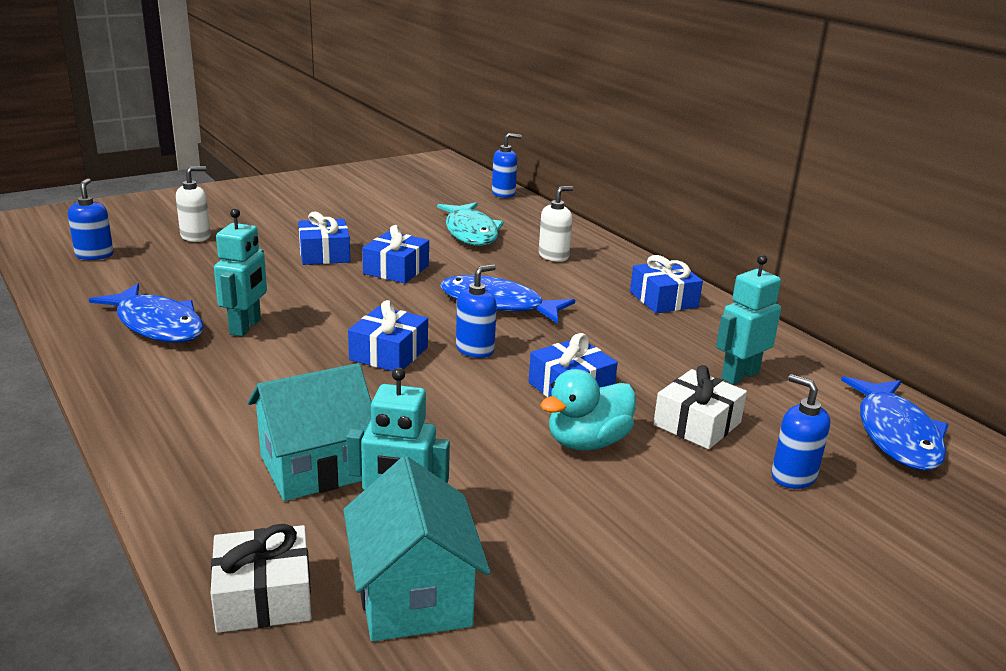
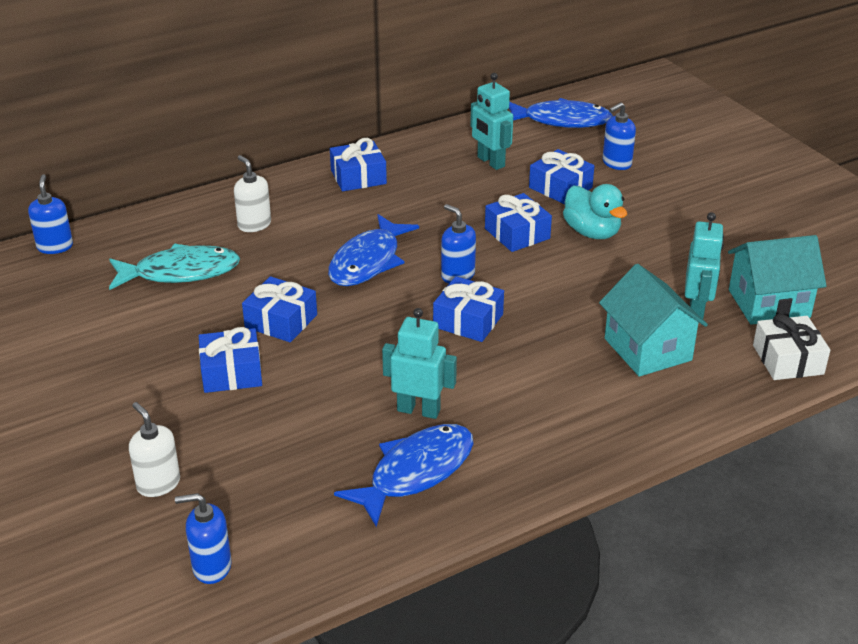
camera: 85 degrees left, 10 degrees up
white gift [653,365,747,449] -> blue gift [529,149,594,204]

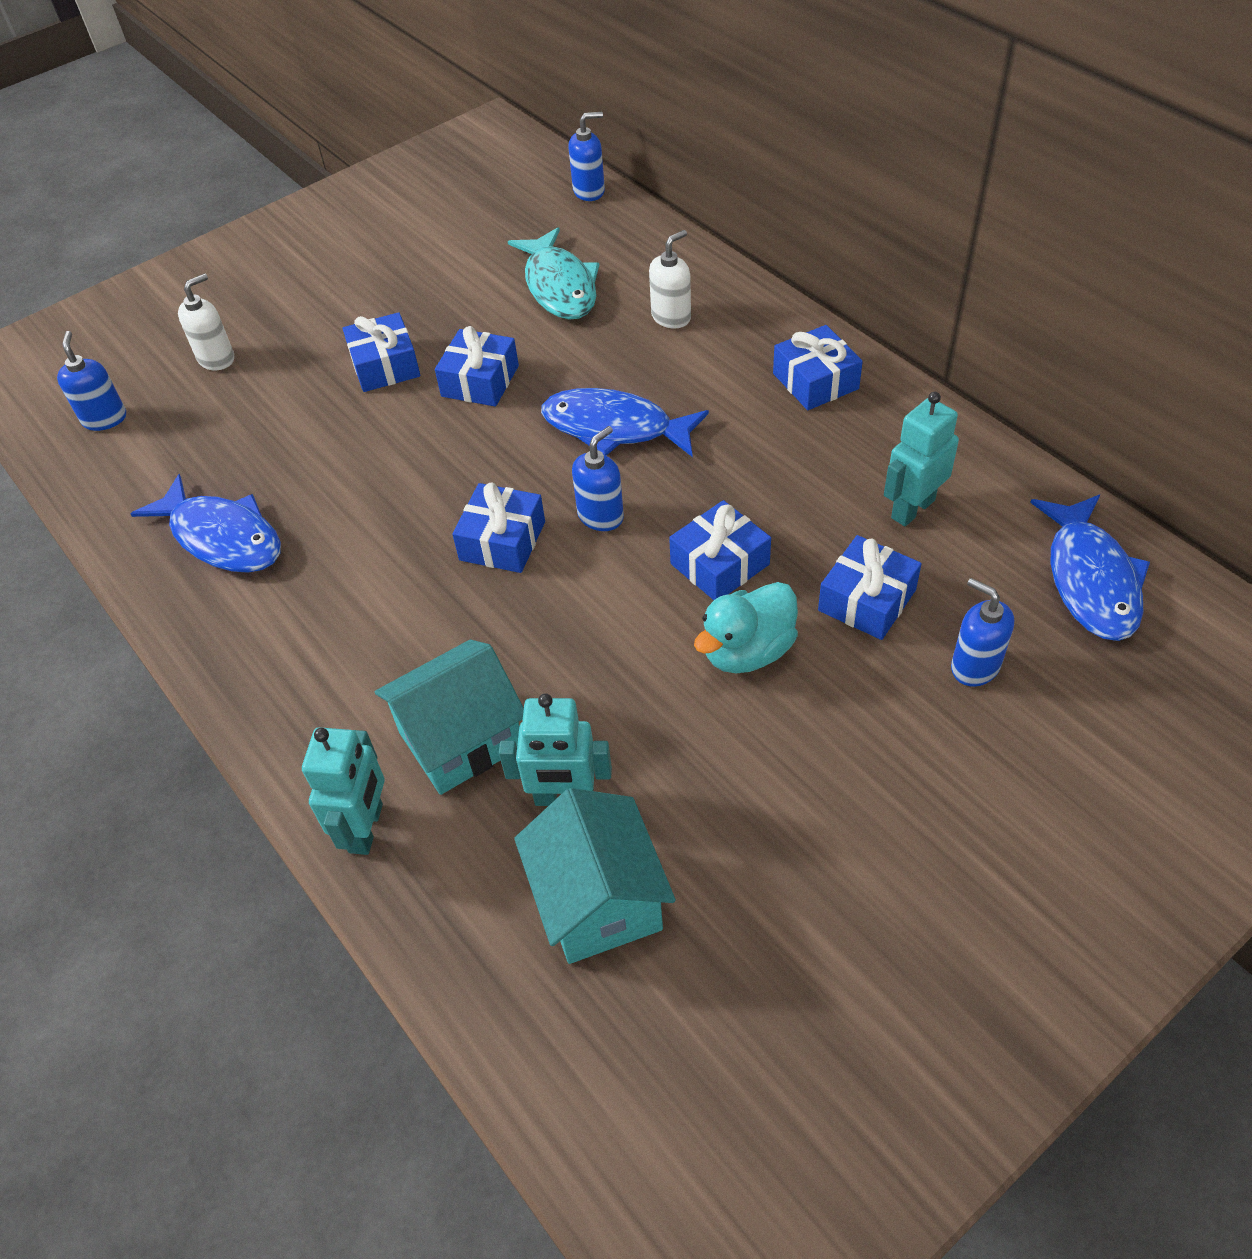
camera: 85 degrees right, 15 degrees up
turquoise robot [382,308,457,419] -> turquoise robot moved to [302,727,385,855]
white gift [753,314,830,380] -> none

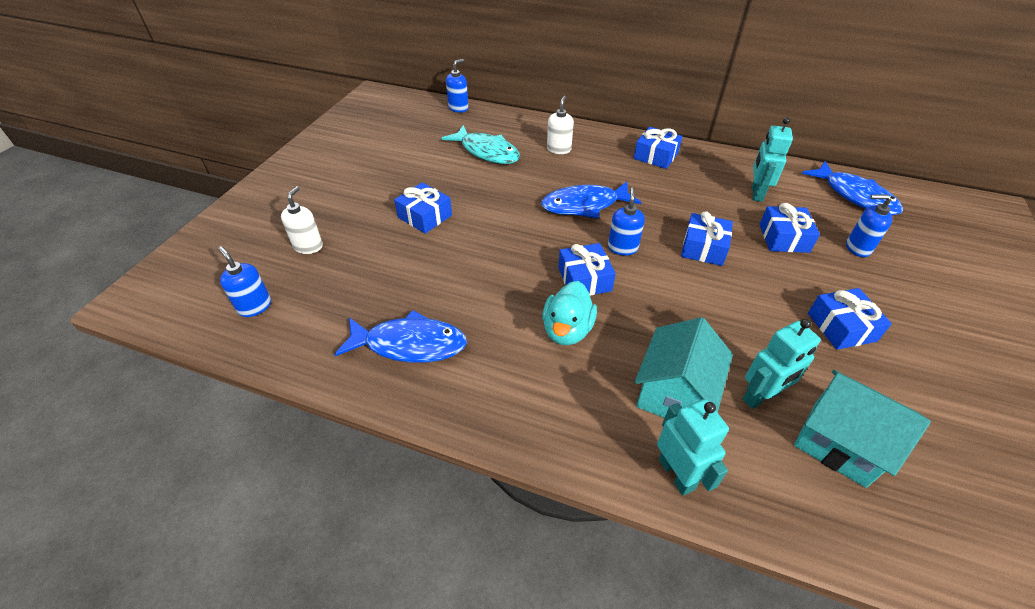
camera: 35 degrees left, 5 degrees down
blue gift [435,326,519,407] -> blue gift moved to [808,288,892,350]
turquoise duck [694,582,798,673] -> turquoise duck moved to [542,281,597,345]

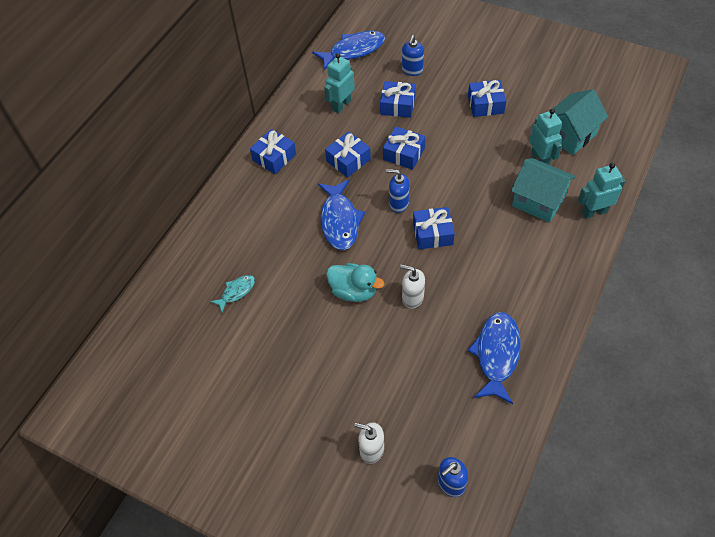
camera: 80 degrees left, 10 degrees up
blue gift [394,182,452,234] -> blue gift moved to [325,131,371,178]
turquoise fish [441,125,520,164] -> turquoise fish [210,275,255,313], size x0.54
blue soap dispenser [446,59,469,113] -> none
turquoise duck [542,281,597,345] -> turquoise duck moved to [326,263,384,302]
white soap dispenser [547,96,574,154] -> white soap dispenser moved to [400,265,425,309]
turquoise robot [752,117,793,202] -> turquoise robot turned 105 degrees clockwise [324,53,355,113]

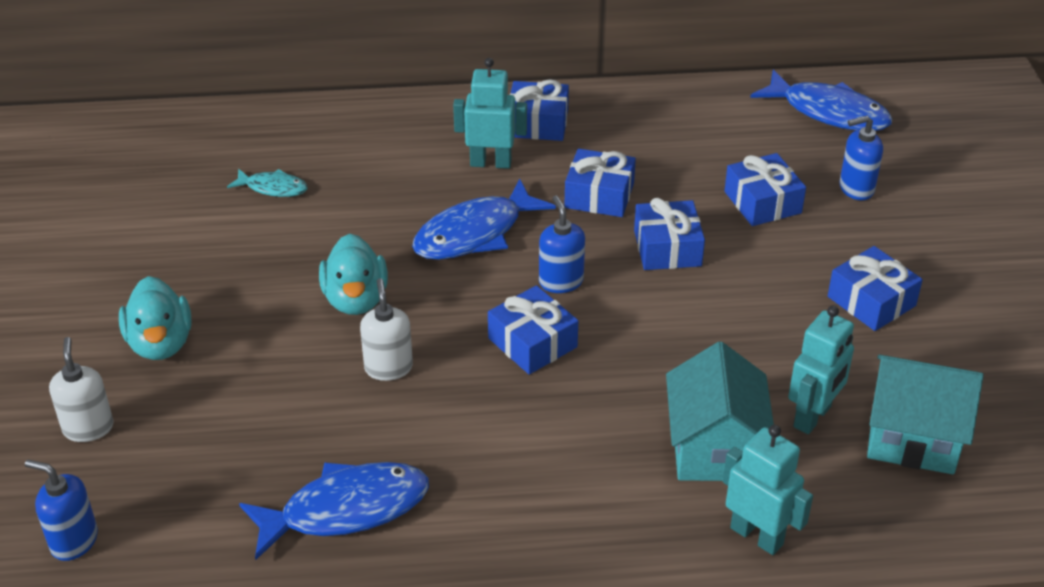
camera: 55 degrees right, 15 degrees down
turquoise robot [324,53,355,113] -> turquoise robot moved to [453,58,527,169]
none -> turquoise duck [119,276,192,360]

